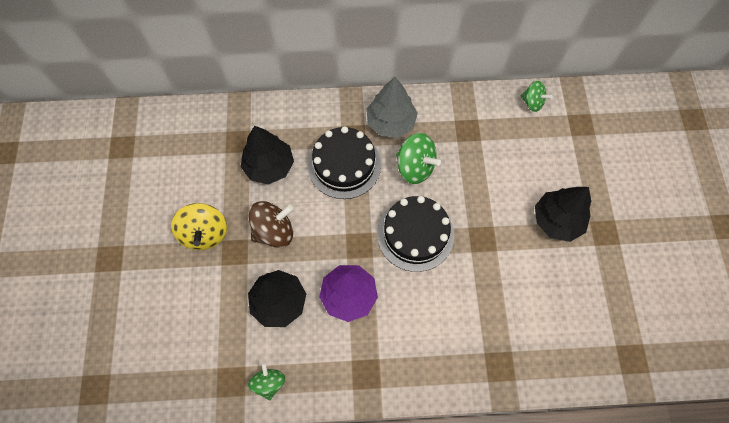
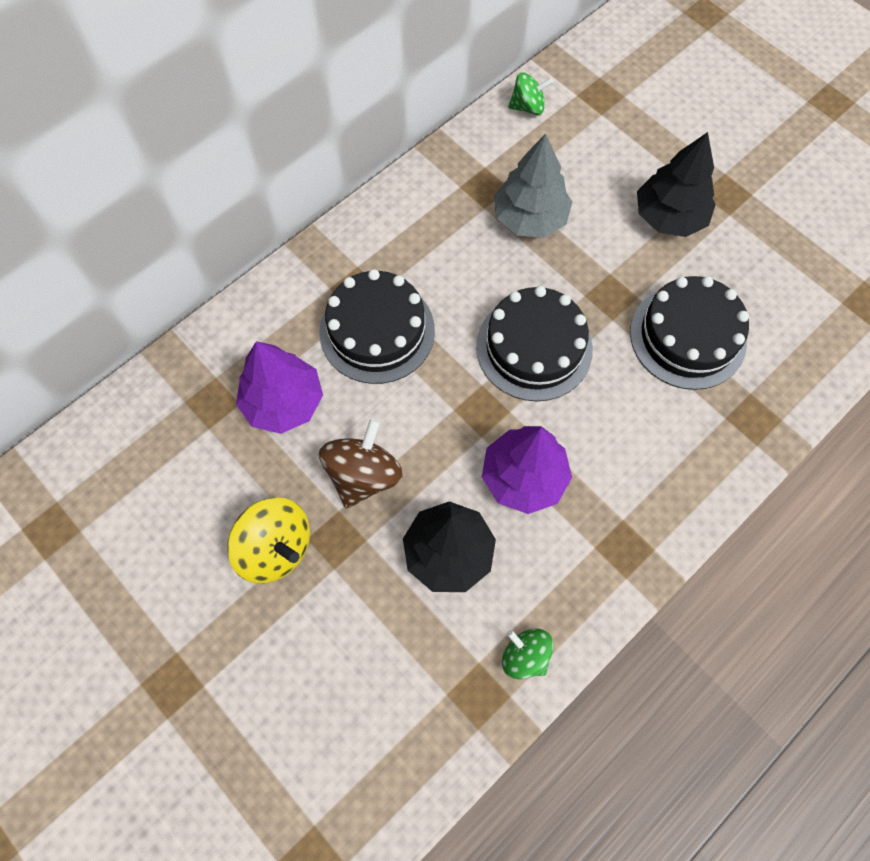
camera: 40 degrees left, 0 degrees up
black tree [241,126,294,185] -> purple tree [236,341,323,434]
grey tree [366,77,418,137] -> grey tree moved to [494,134,572,238]
green spinning top [396,133,441,184] -> none
none -> black cake [630,276,749,390]

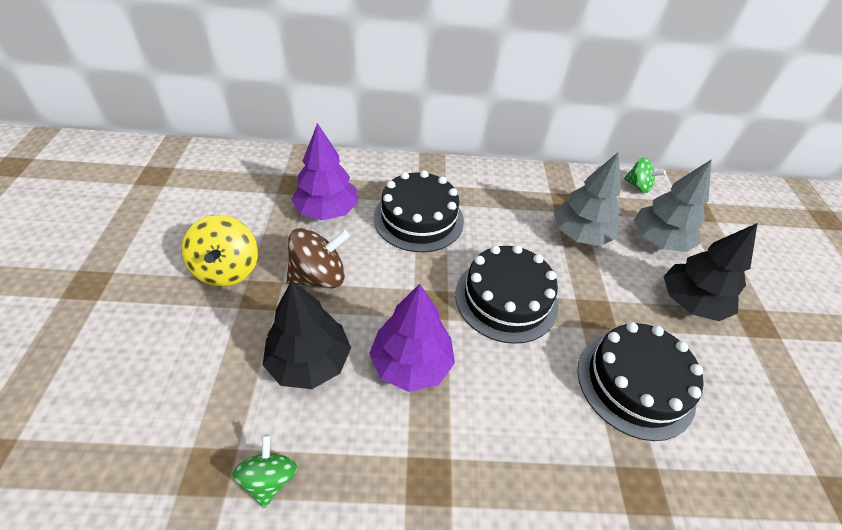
camera: 40 degrees right, 20 degrees down
none -> grey tree [634,159,712,252]

